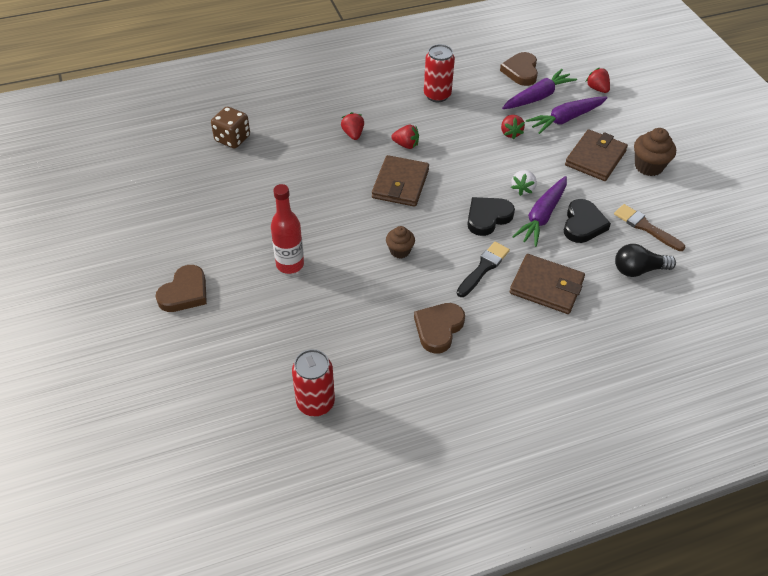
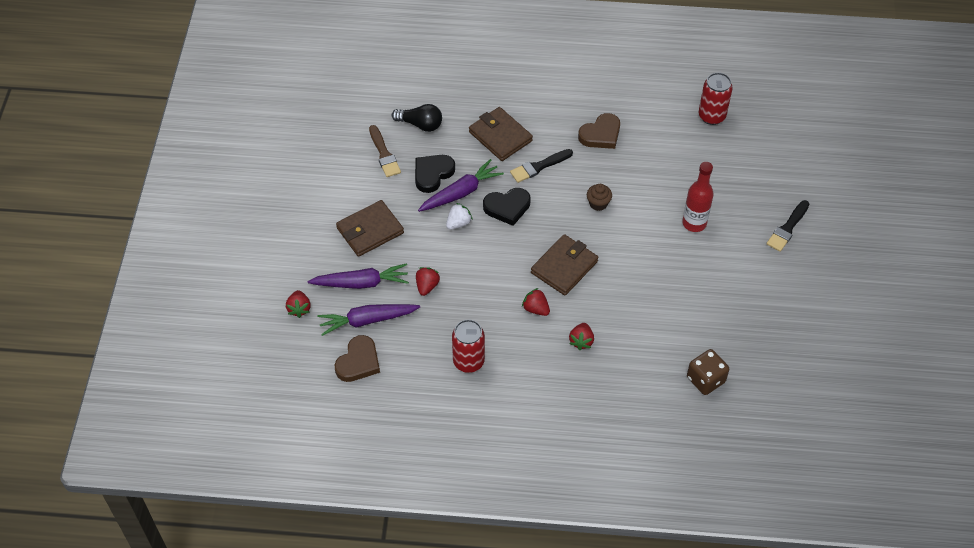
camera: 155 degrees left, 5 degrees up
brown heart [156,265,207,312] -> black brush [766,200,809,252]
brown cupcake [634,128,676,176] -> none

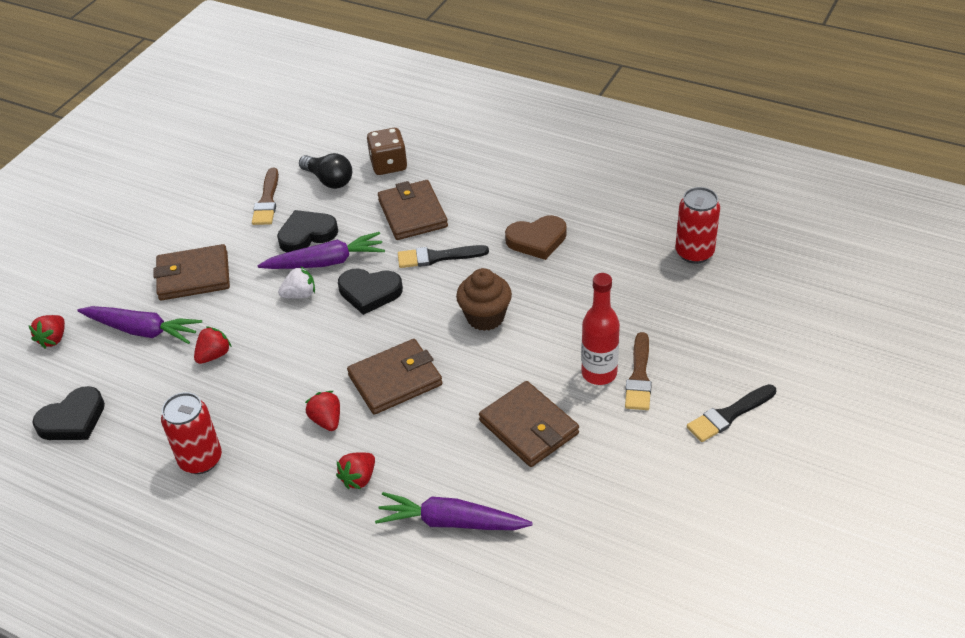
camera: 25 degrees right, 10 degrees down
purple carrot [318,304,420,336] -> purple carrot moved to [375,492,533,530]
brown heart [335,335,380,382] -> black heart [32,386,105,440]
brown cupcake [587,184,612,211] -> brown cupcake [456,268,512,331], size x1.54
brown dice [687,349,729,395] -> brown dice moved to [367,128,407,175]
none -> brown wallet [479,381,579,467]
none -> brown brush [625,332,652,410]

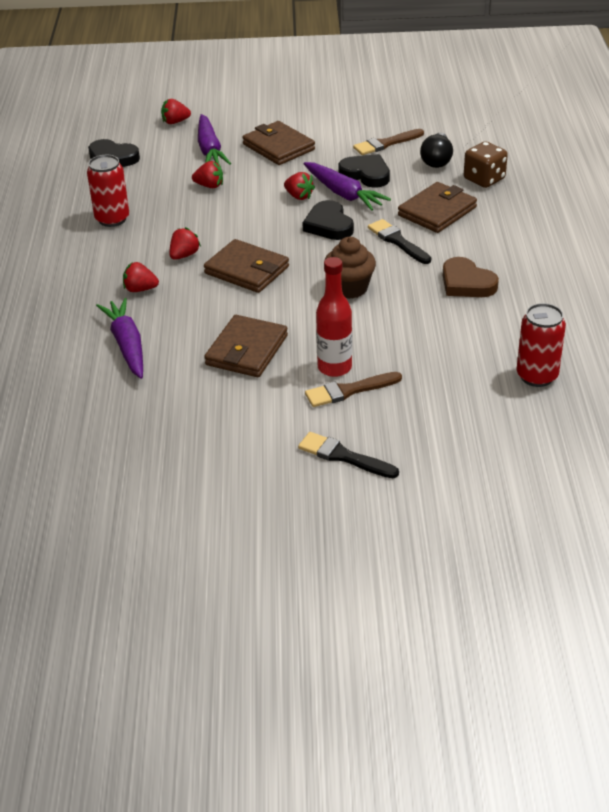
camera: 60 degrees right, 5 degrees down
white strawberry [278,266,315,299] -> red strawberry [284,172,315,200]

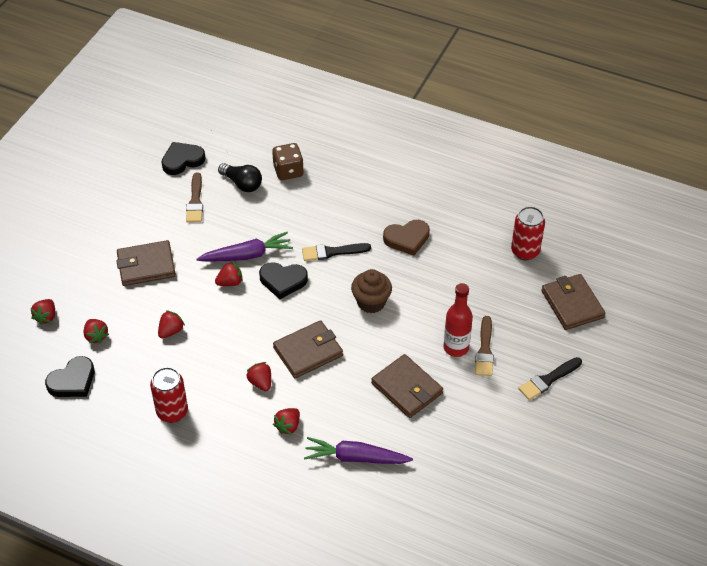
camera: 65 degrees left, 10 degrees up
purple carrot [198,114,231,165] -> none
black heart [339,154,390,188] -> black heart moved to [161,142,205,175]
brown wallet [398,182,477,233] -> brown wallet moved to [542,274,605,330]
none -> red strawberry [83,319,109,344]

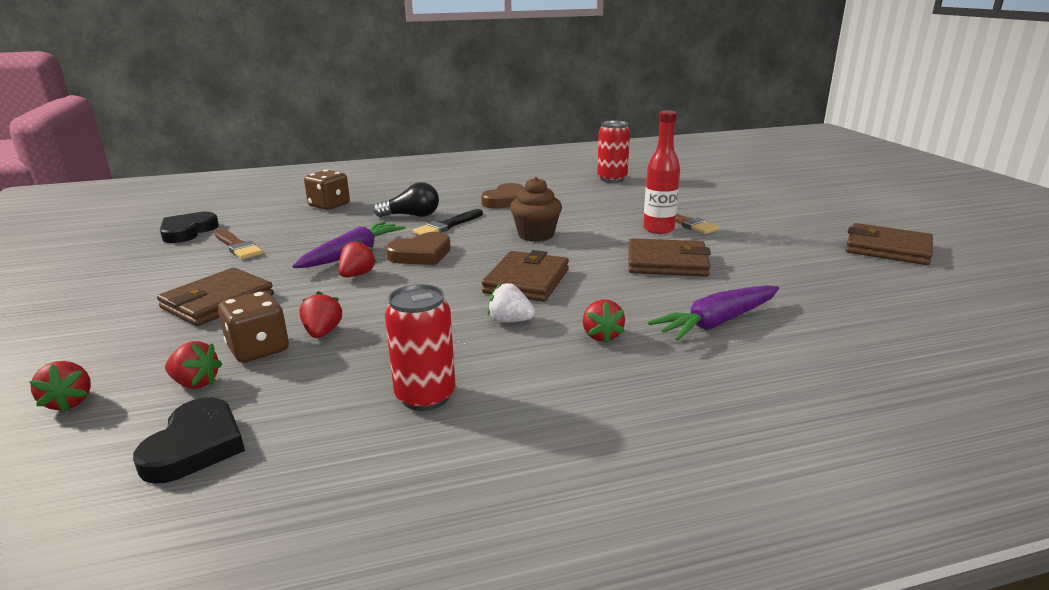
camera: 40 degrees left, 25 degrees down
black light bulb [218,163,262,192] -> black light bulb moved to [373,182,439,217]
red strawberry [246,362,271,391] -> white strawberry [488,282,535,323]
black heart [259,262,308,299] -> brown heart [386,232,451,265]
black brush [518,357,582,400] -> none
brown wallet [542,274,605,330] -> brown wallet moved to [845,223,933,265]
none -> brown dice [218,291,289,363]

